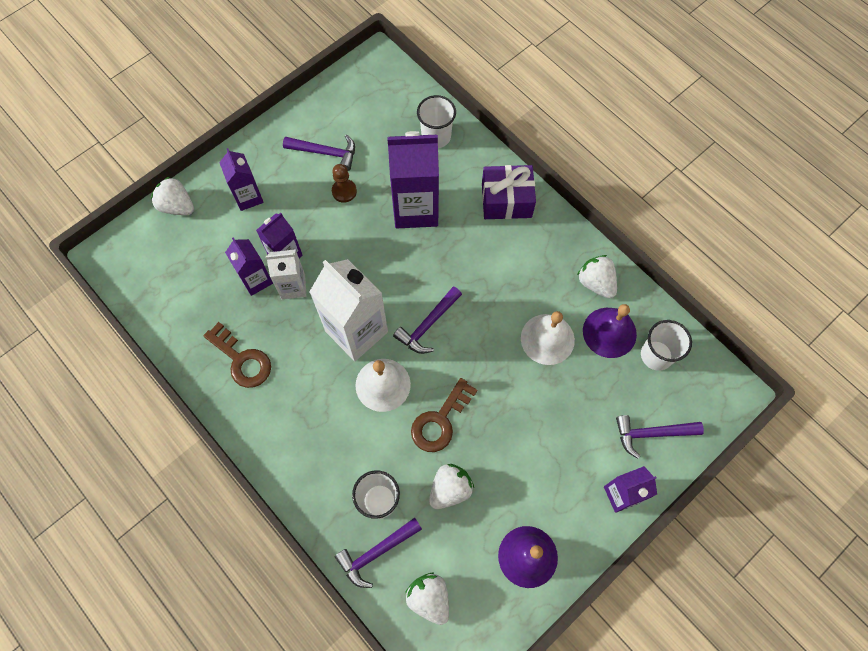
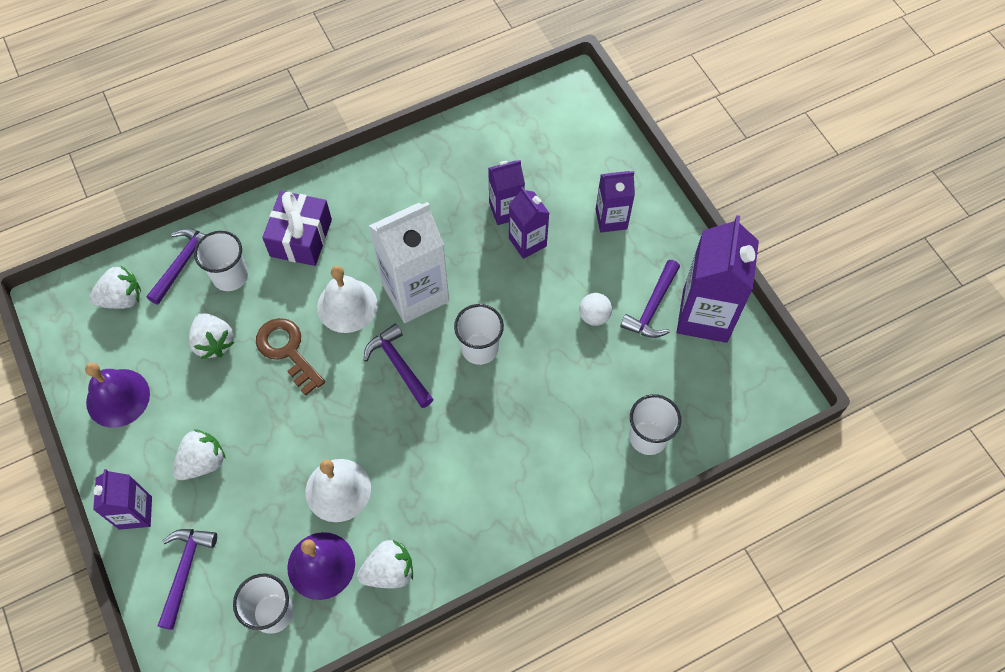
camera: 105 degrees right, 5 degrees down
white strawberry [151,177,194,215] -> white strawberry moved to [173,429,226,480]
brown key [203,322,271,388] -> none
white carton [266,249,307,299] -> none
brown pawn [332,164,357,203] -> white ball [579,293,612,326]
purple hammer [335,517,422,588] -> purple hammer turned 45 degrees clockwise [147,229,206,305]
purple carton [387,131,439,228] -> purple carton moved to [677,215,759,343]
purple gift [482,165,536,219] -> purple gift moved to [262,191,332,266]
none -> white cup [454,304,504,365]

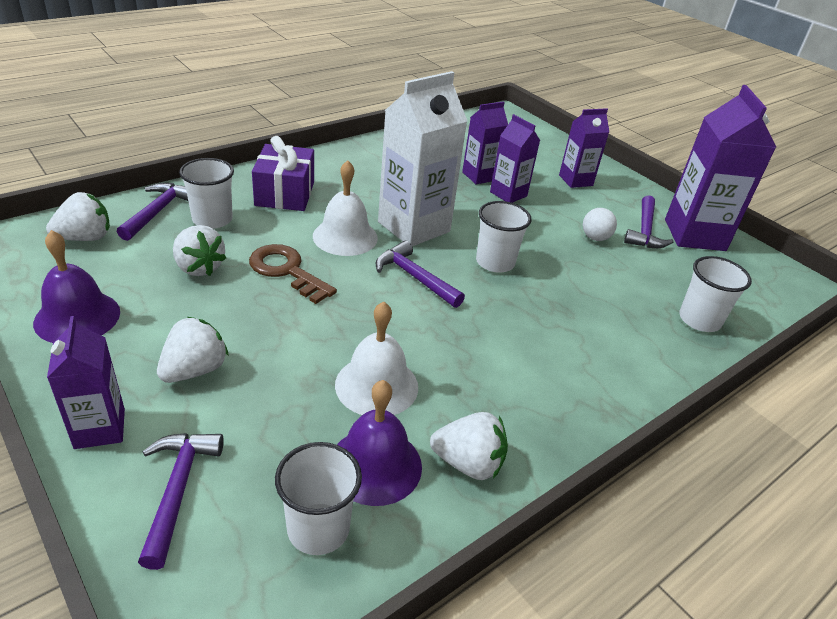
camera: 15 degrees left, 25 degrees down
white strawberry [357,540,413,588] -> white strawberry turned 45 degrees clockwise [430,412,508,480]

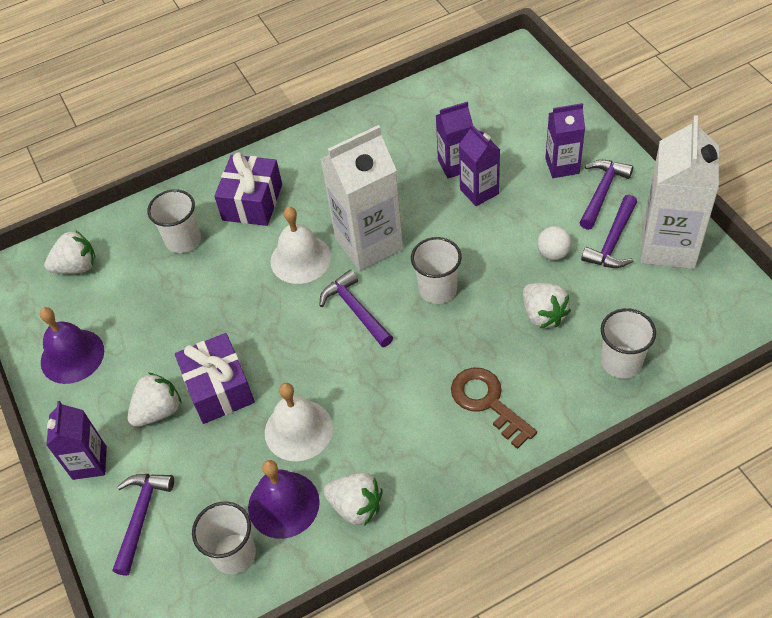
camera: 20 degrees right, 15 degrees up
purple hammer [117,183,188,241] -> purple hammer moved to [579,160,633,230]
white strawberry [173,225,226,276] -> white strawberry moved to [523,283,571,328]
brown key [249,244,337,304] -> brown key moved to [451,368,537,449]
purple carton [665,85,776,251] -> white carton [640,115,719,269]
none -> purple gift [175,333,255,424]

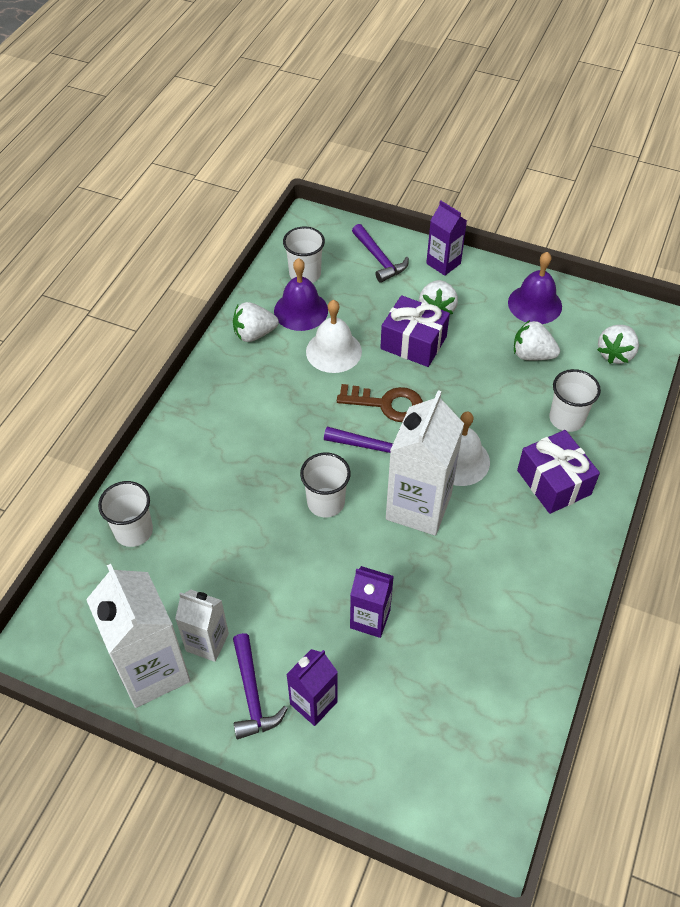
camera: 135 degrees right, 0 degrees up
purple carton [436,102,473,178] -> none
brown key [451,368,537,449] -> brown key moved to [337,384,423,422]
white strawberry [523,283,571,328] -> white strawberry moved to [514,320,560,360]
white ball [537,226,572,260] -> none
purple hammer [581,195,637,268] -> white carton [175,589,229,662]

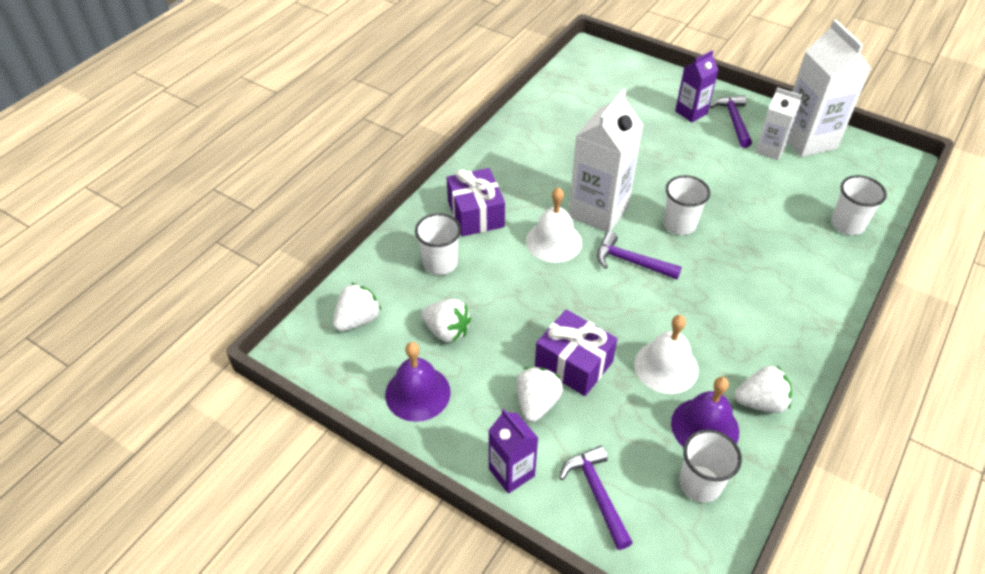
camera: 170 degrees left, 5 degrees down
brown key [337,384,423,422] -> none
purple carton [350,566,394,638] -> none

